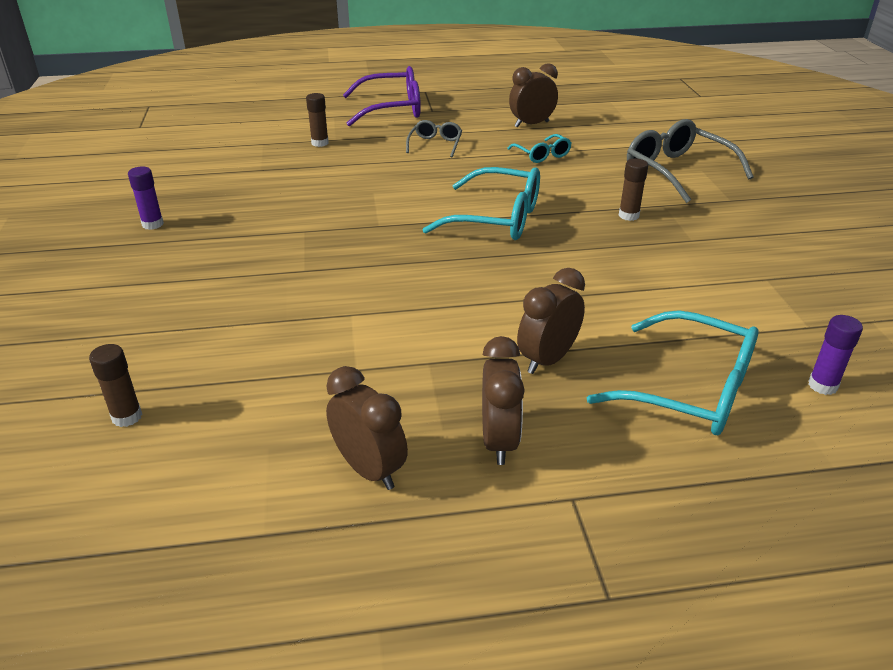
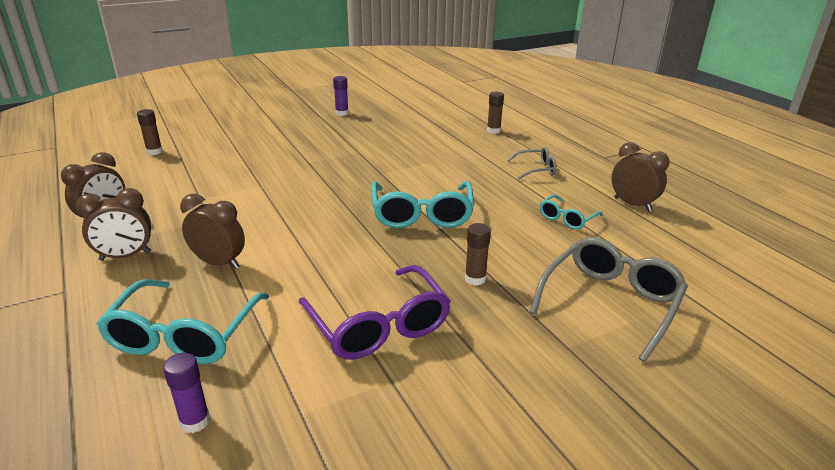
camera: 70 degrees right, 5 degrees down
purple glasses [343,66,421,126] -> purple glasses moved to [299,265,451,360]

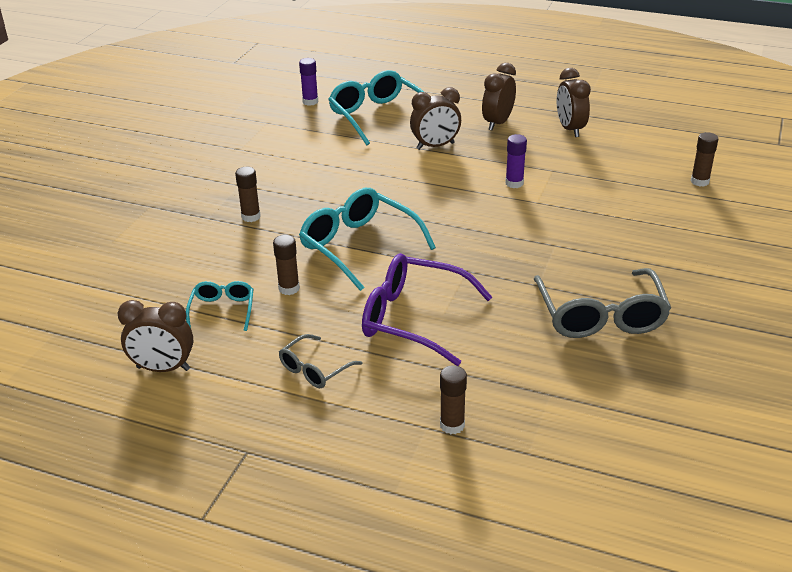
camera: 140 degrees right, 5 degrees up
purple glasses [299,265,451,360] -> purple glasses moved to [362,253,492,366]
purple glue stick [333,76,349,116] -> purple glue stick moved to [505,134,527,188]
grey glasses [530,237,688,362] -> grey glasses moved to [534,268,671,338]
none -> brown glue stick [273,235,300,295]

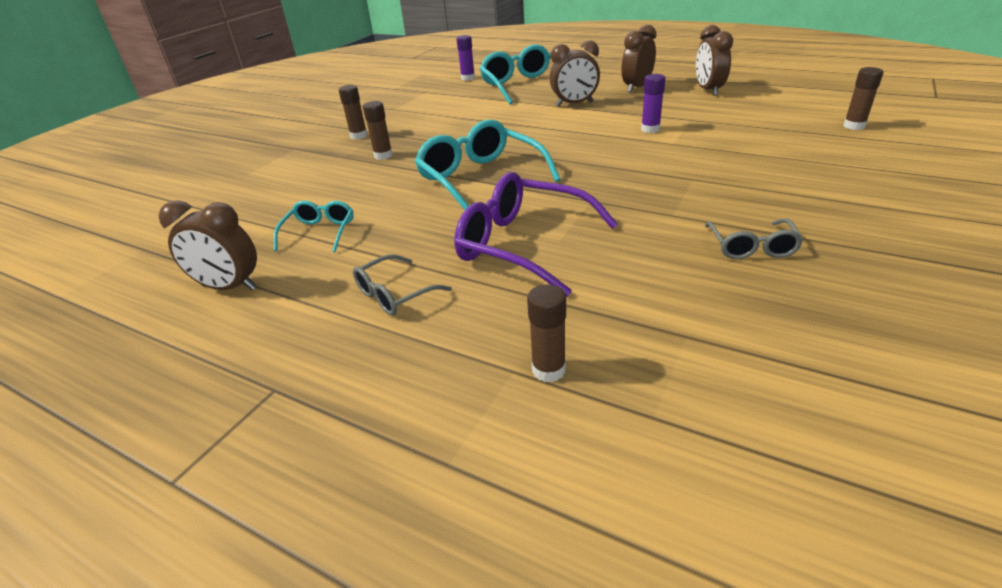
camera: 10 degrees right, 0 degrees up
brown glue stick [273,235,300,295] -> brown glue stick moved to [339,85,367,139]
grey glasses [534,268,671,338] -> grey glasses [705,218,803,259], size x0.53

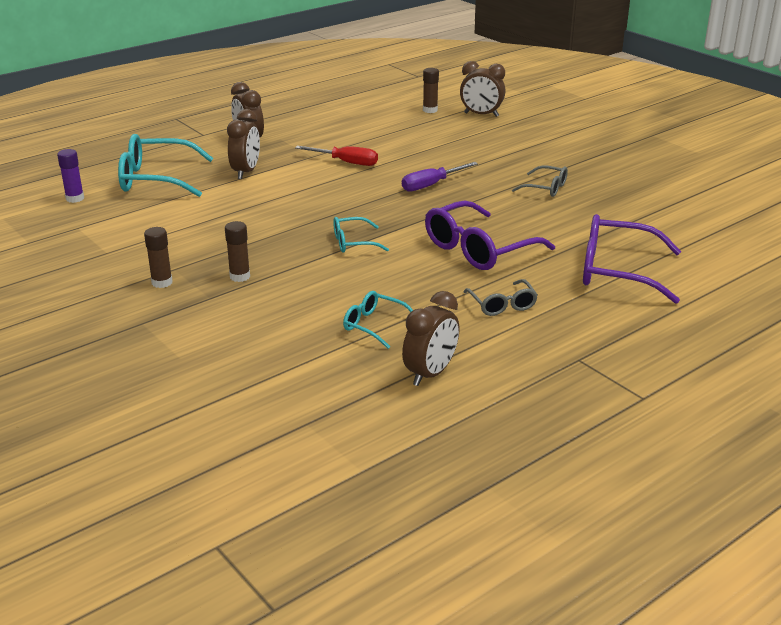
camera: 70 degrees left, 5 degrees down
turquoise glasses [415,119,561,210] -> turquoise glasses [333,217,389,253], size x0.53
brown glue stick [527,284,566,382] -> purple glasses [583,214,681,304]
purple glue stick [641,74,665,133] -> red screwdriver [295,146,378,166]
brown clock [696,25,733,96] -> brown clock moved to [460,61,505,117]
none -> purple screwdriver [402,162,478,192]

